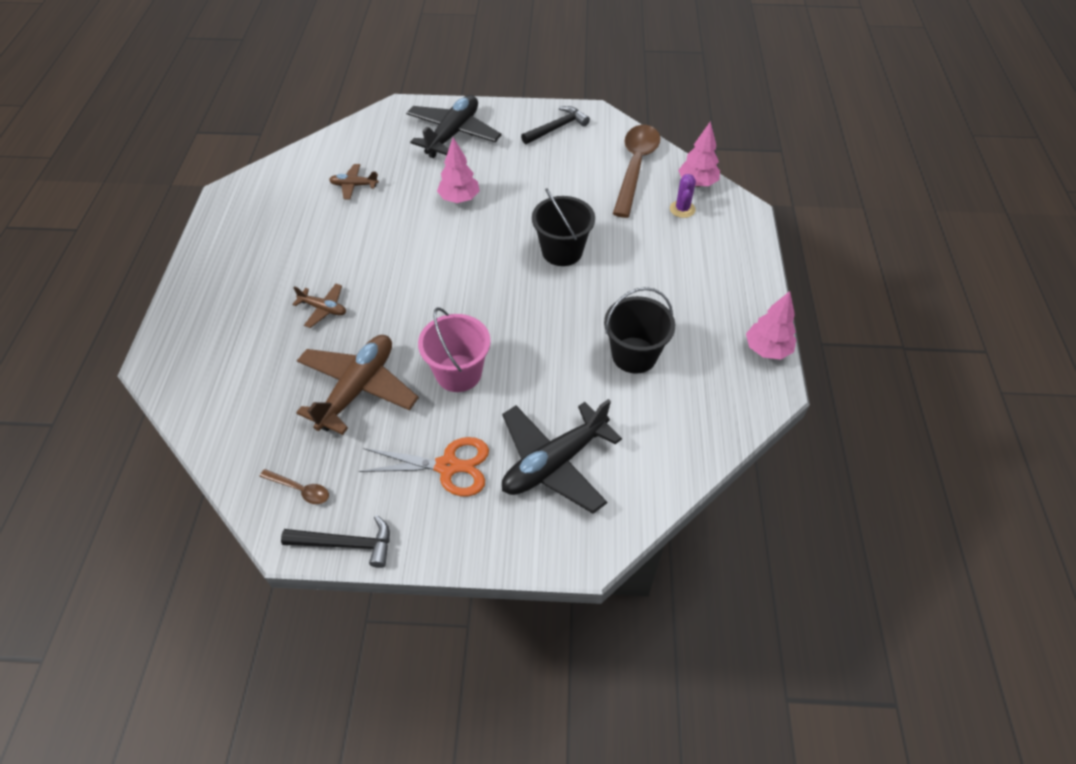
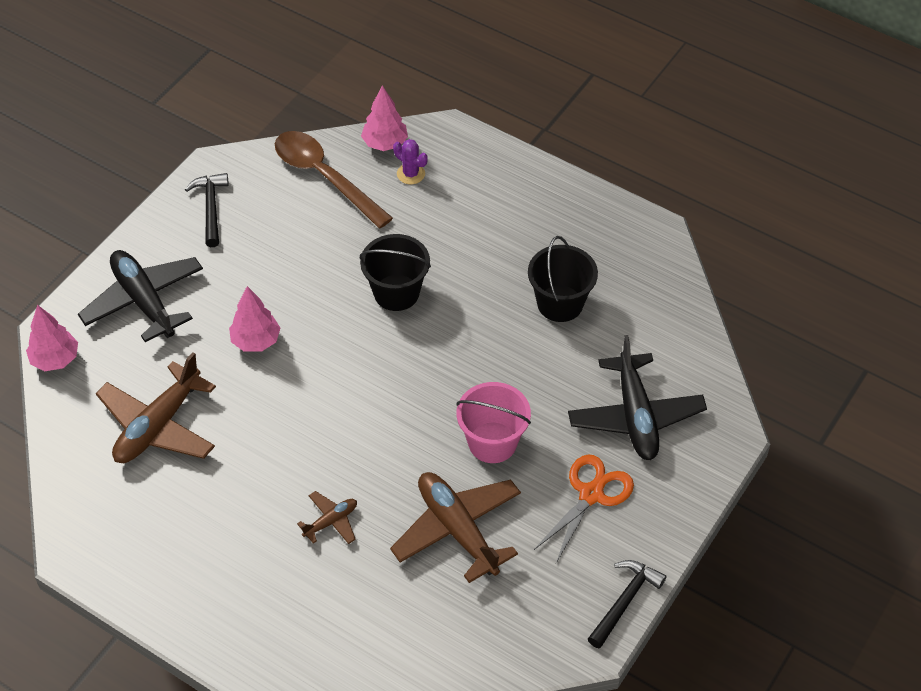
camera: 60 degrees left, 0 degrees up
brown spoon [260,469,329,504] -> none
brown plane [329,164,379,200] -> brown plane [96,352,216,463], size x2.05
pink tree [746,291,796,360] -> pink tree moved to [26,305,78,371]

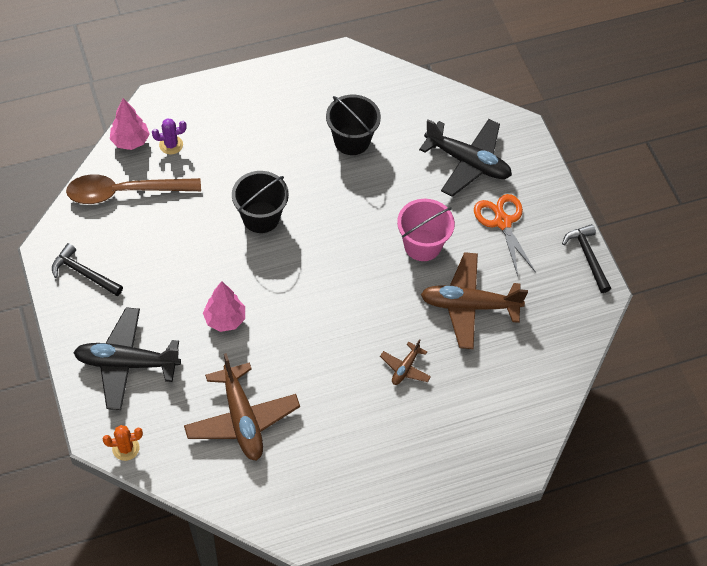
camera: 55 degrees left, 5 degrees up
pink tree [26,305,78,371] -> orange cactus [103,425,143,461]
brown plane [297,491,357,544] -> brown plane turned 150 degrees counterclockwise [380,339,431,385]

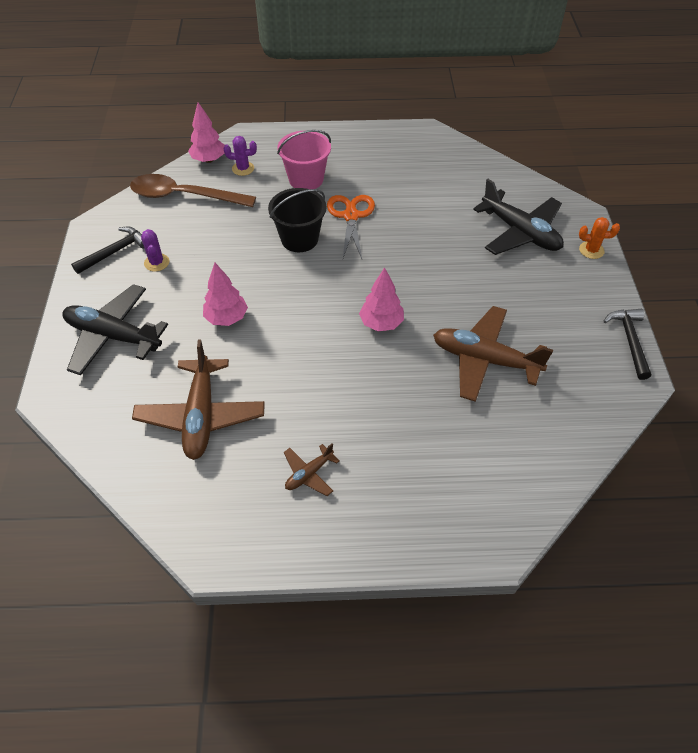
camera: 20 degrees right, 5 degrees down
black hammer [52,243,123,296] -> black hammer turned 90 degrees clockwise [71,227,144,274]
orange cactus [103,425,143,461] -> orange cactus moved to [579,217,620,259]
black bucket [326,95,381,155] -> none
brown plane [380,339,431,385] -> brown plane moved to [284,443,340,496]
pink bucket [397,199,455,261] -> pink bucket moved to [277,130,331,189]
orange scissors [474,194,536,276] -> orange scissors moved to [327,195,375,259]
none -> purple cactus [141,229,169,272]
none -> pink tree [359,267,404,331]

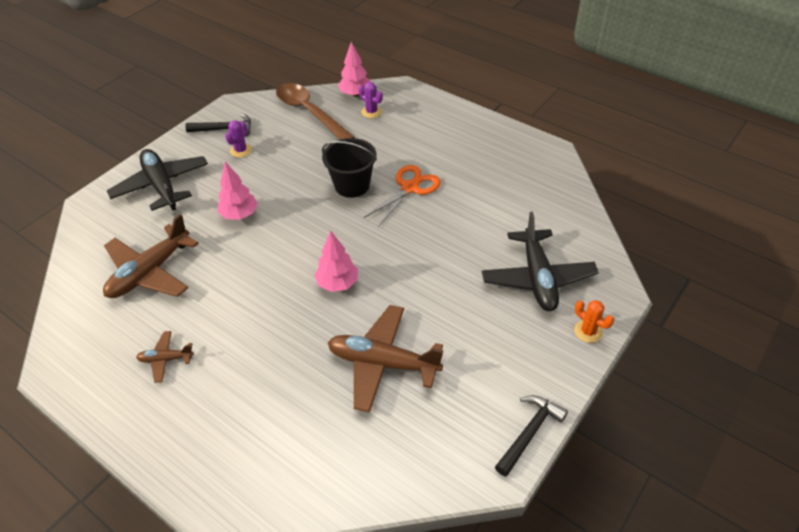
camera: 40 degrees right, 5 degrees down
pink bucket [277,130,331,189] -> none
brown plane [433,306,553,402] -> brown plane turned 45 degrees counterclockwise [328,305,444,413]

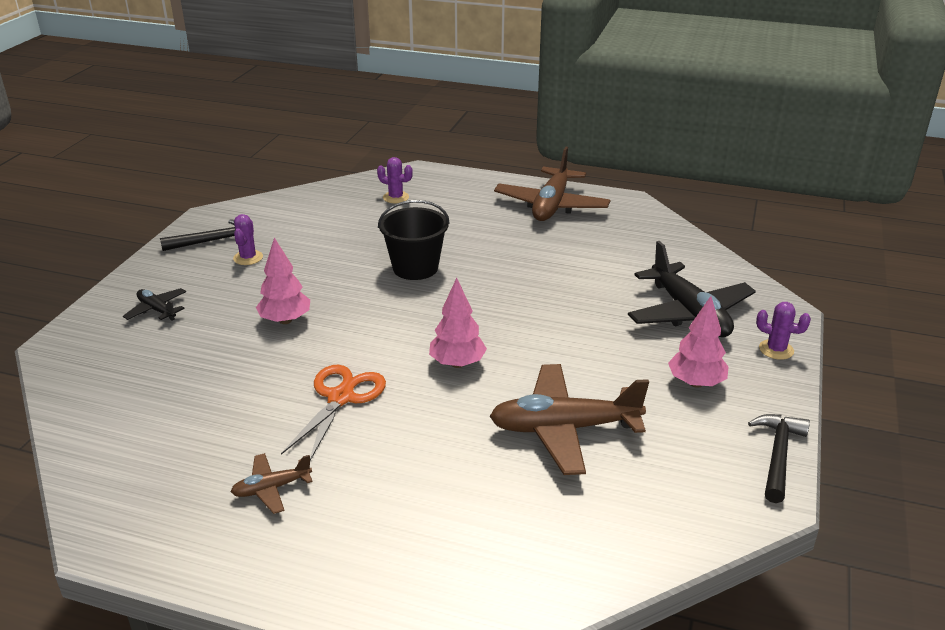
camera: 20 degrees left, 15 degrees down
brown plane [103,214,199,298] -> brown plane moved to [494,147,611,221]
black plane [107,149,208,211] -> black plane [123,288,186,321], size x0.49
brown spoon [276,83,355,139] -> none
pink tree [338,42,371,97] -> pink tree moved to [668,296,728,388]
orange scissors [364,165,441,227] -> orange scissors moved to [281,365,386,461]
orange cactus [574,300,614,343] -> purple cactus [756,302,811,360]

